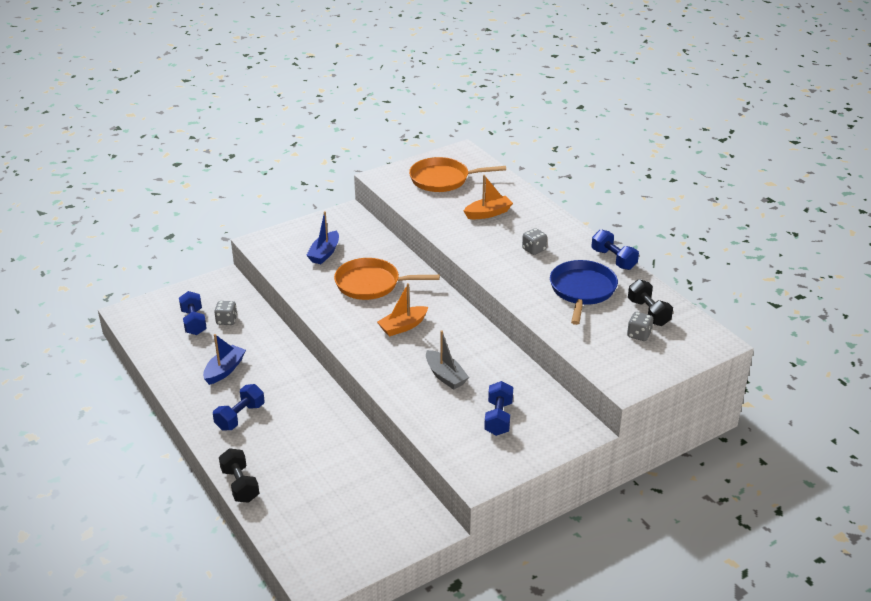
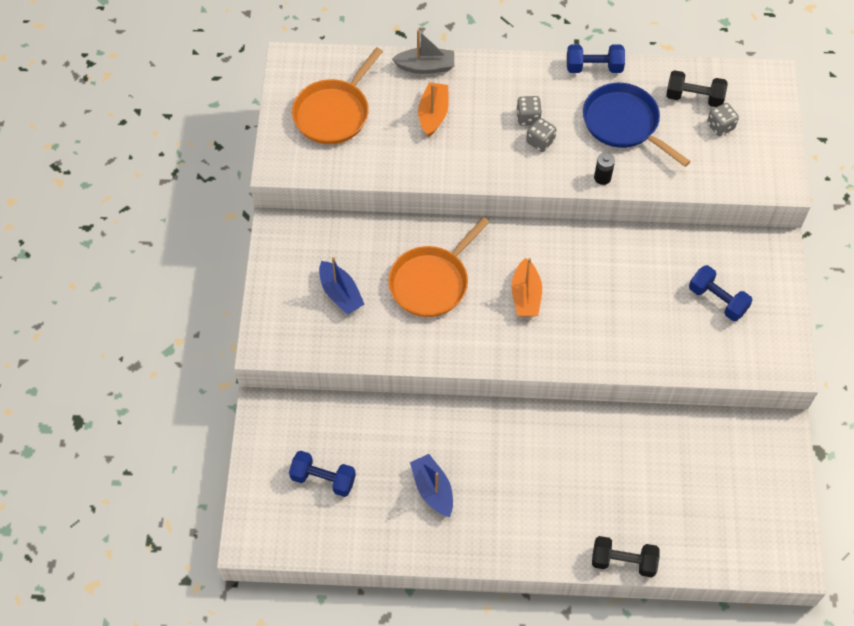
camera: 55 degrees left, 25 degrees up
blue dumbbell [213,384,265,431] -> none
grey dice [214,301,237,325] -> grey dice moved to [526,118,556,152]
grey boat [426,331,469,390] -> grey boat moved to [392,29,454,74]
none -> black battery [594,152,615,185]

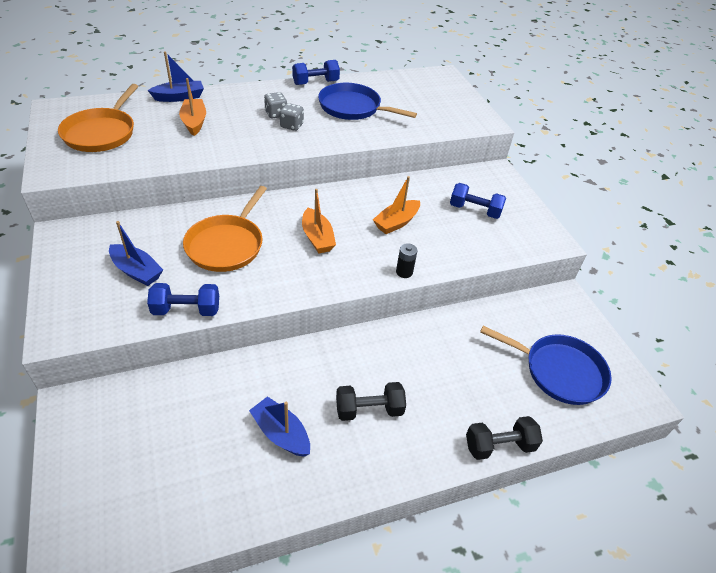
camera: 25 degrees left, 15 degrees down
blue dumbbell [289,451,356,497] -> blue dumbbell moved to [147,283,219,316]
grey boat [392,29,454,74] -> blue boat [148,51,204,102]
black battery [594,152,615,185] -> black battery moved to [396,243,418,278]
black dumbbell [666,70,727,107] -> black dumbbell moved to [336,382,406,421]
grey dice [707,103,739,136] -> none
none -> orange boat [373,176,420,234]
none -> blue pan [480,326,612,405]

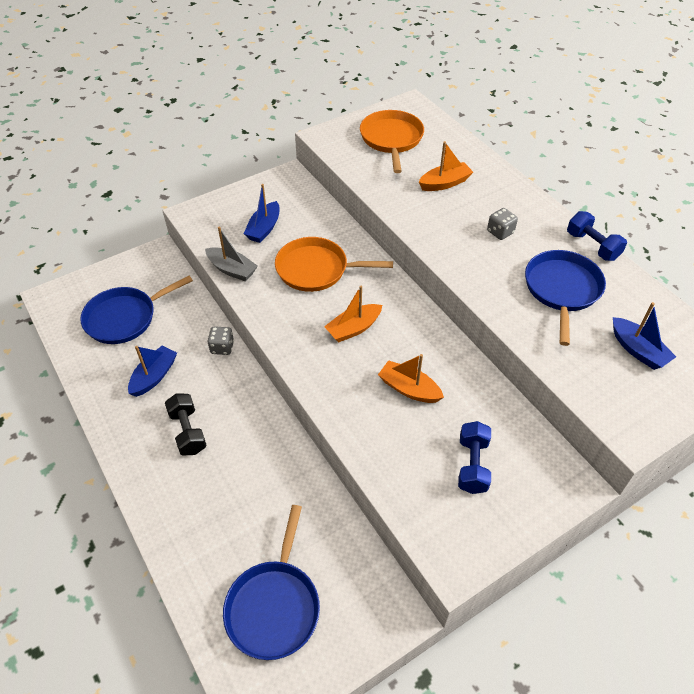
camera: 80 degrees right, 5 degrees up
orange pan [58,84,138,152] -> orange pan turned 90 degrees clockwise [360,110,424,173]
blue dumbbell [147,283,219,316] -> grey boat [205,227,258,281]
blue boat [148,51,204,102] -> blue boat moved to [613,302,676,370]
grey dice [280,103,304,131] -> grey dice moved to [208,326,234,355]
black battery [396,243,418,278] -> none
black dumbbell [466,416,543,460] -> none
none -> blue pan [80,276,193,344]

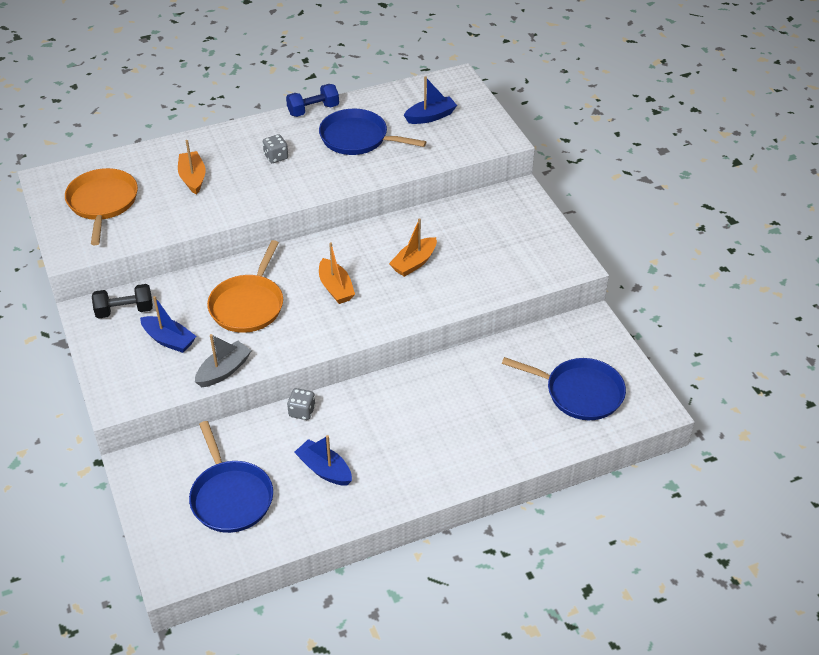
camera: 80 degrees left, 5 degrees down
black dumbbell [165,394,207,455] -> black dumbbell moved to [92,284,153,319]
orange pan [360,110,424,173] -> orange pan turned 75 degrees clockwise [65,168,138,245]
blue dumbbell [458,421,491,494] -> none

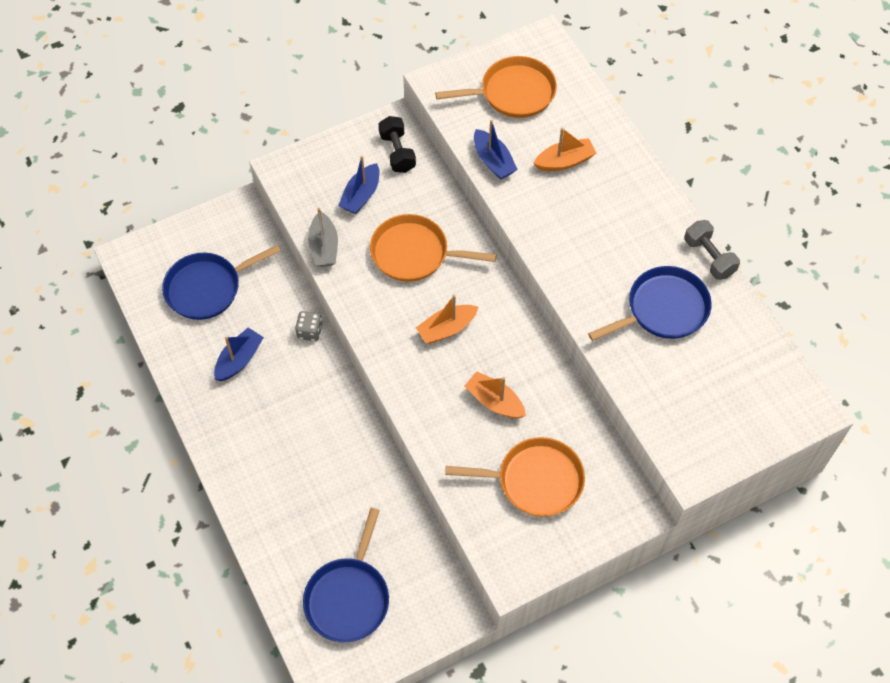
camera: 85 degrees right, 15 degrees up
grey boat [195,334,252,387] -> grey boat turned 45 degrees clockwise [308,208,338,267]
grey dice [263,134,288,163] -> none
blue dumbbell [286,84,339,117] -> grey dumbbell [684,220,740,280]
blue pan [319,109,426,155] -> blue pan turned 45 degrees clockwise [588,266,712,341]
blue boat [404,76,457,124] -> blue boat moved to [474,120,518,180]
none -> orange pan [445,437,585,517]

